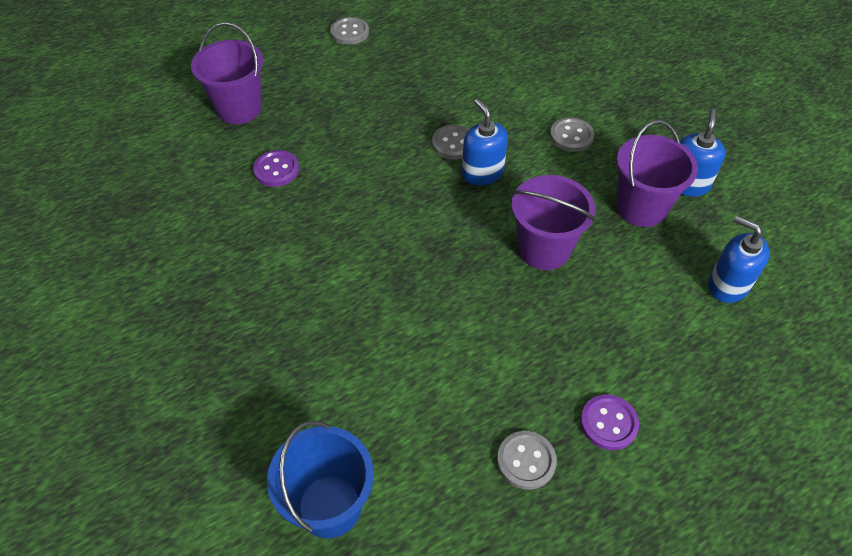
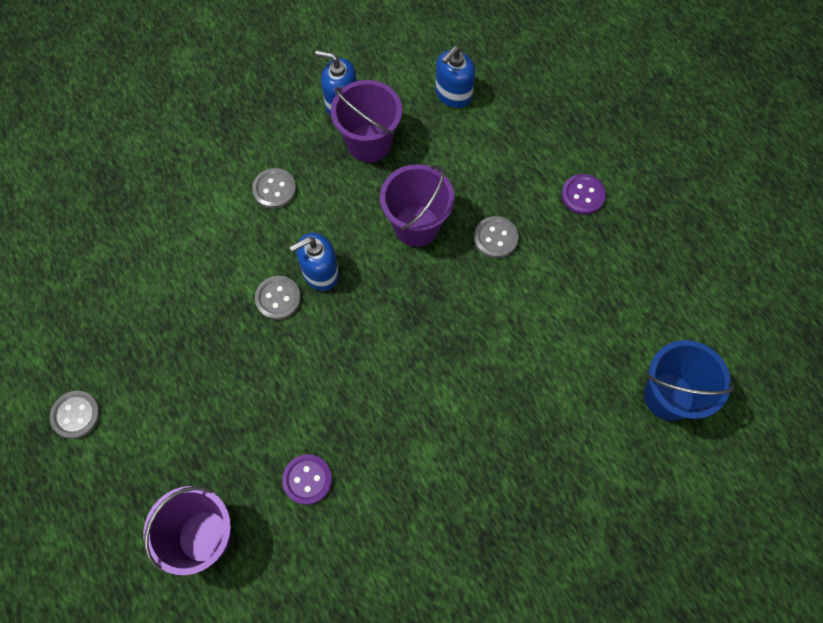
camera: 90 degrees left, 15 degrees up
grey button [497,431,557,490] -> grey button moved to [474,216,518,258]

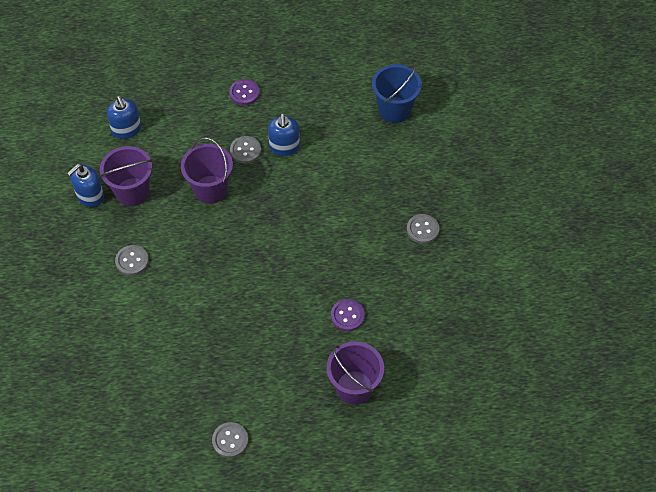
camera: 65 degrees left, 10 degrees down
grey button [255,276,301,320] -> grey button moved to [407,214,439,244]
blue soap dispenser [290,233,339,291] -> blue soap dispenser moved to [268,113,300,156]

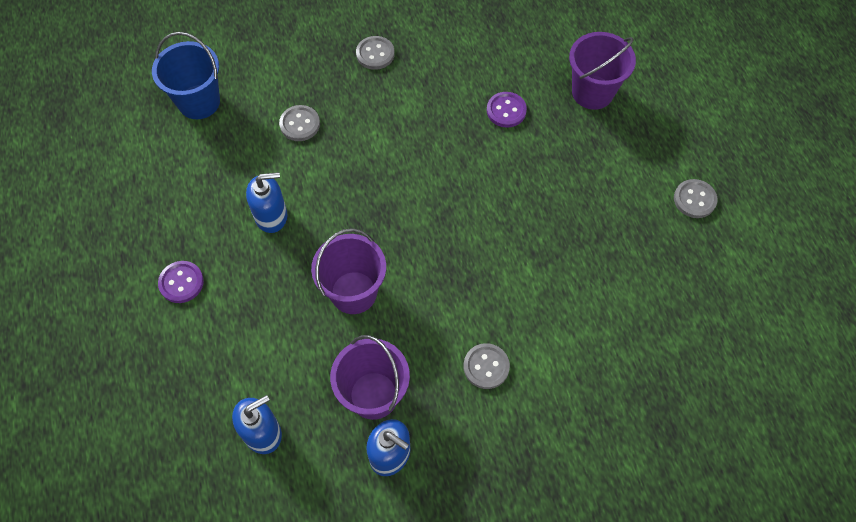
camera: 100 degrees left, 5 degrees up
grey button [230,136,261,164] -> grey button moved to [279,105,320,141]

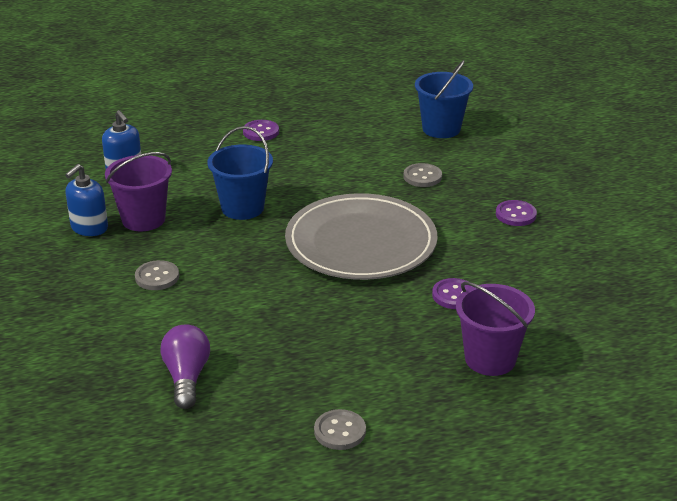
camera: 90 degrees right, 30 degrees down
blue soap dispenser [246,172,287,233] -> none
purple bucket [311,228,386,314] -> blue bucket [207,126,273,220]
grey button [356,36,395,70] -> purple button [496,200,537,226]
none -> purple light bulb [160,324,210,409]
none -> grey plate [285,193,438,280]

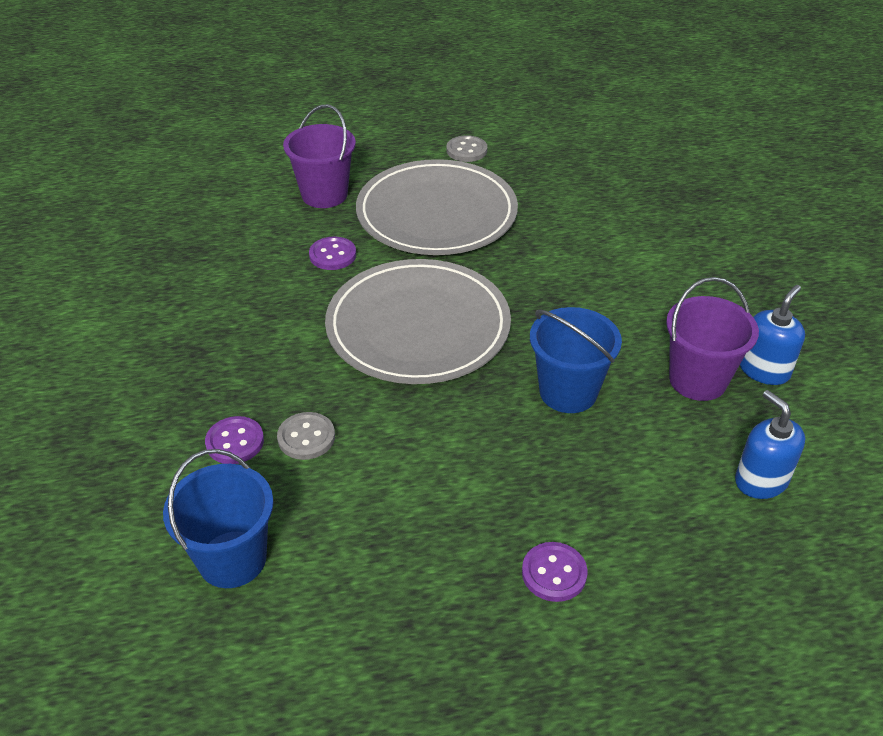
camera: 175 degrees left, 10 degrees up
grey button [135,260,179,290] -> none
purple light bulb [160,324,210,409] -> none
purple button [496,200,537,226] -> purple button moved to [205,416,264,464]
none -> grey plate [356,159,518,255]

